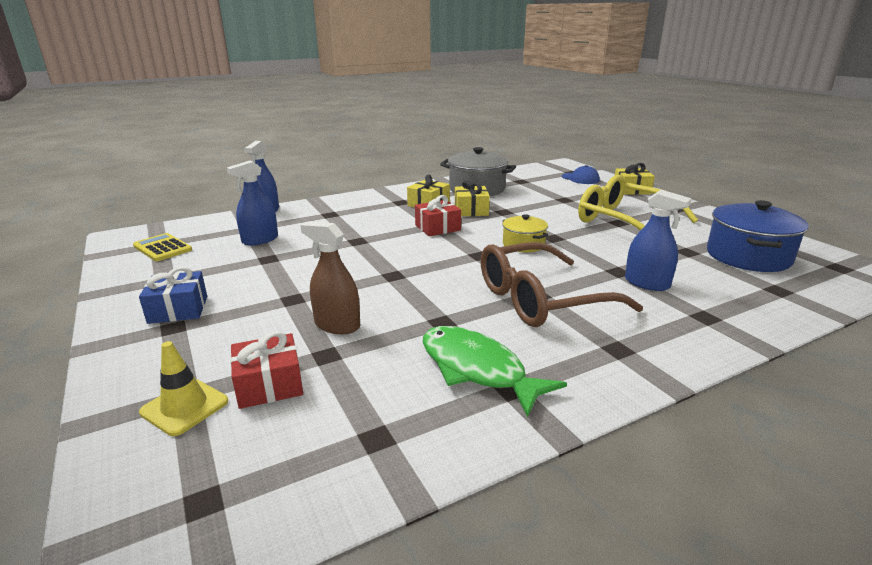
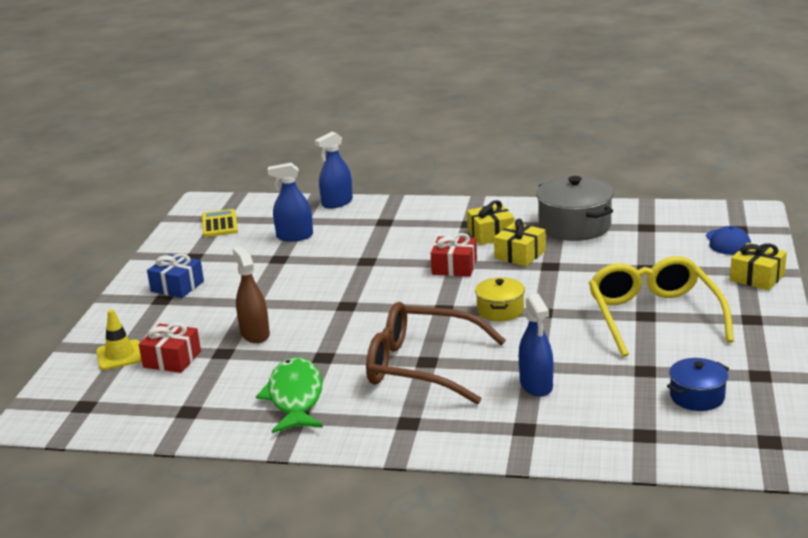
camera: 40 degrees right, 0 degrees up
blue pot [707,200,809,272] -> blue pot [667,358,729,411], size x0.57

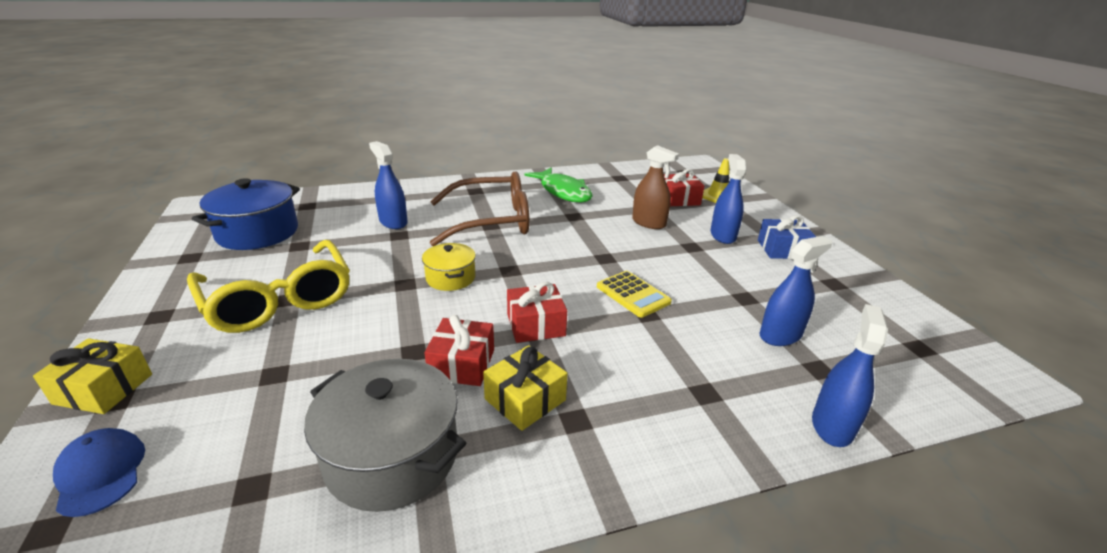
camera: 150 degrees right, 5 degrees up
yellow calculator [202,209,238,237] -> yellow calculator moved to [597,271,672,318]
yellow gift [494,219,546,266] -> red gift [425,315,494,386]
blue pot [667,358,729,411] -> blue pot [192,178,300,250], size x1.74
none -> blue spray bottle [711,154,747,244]

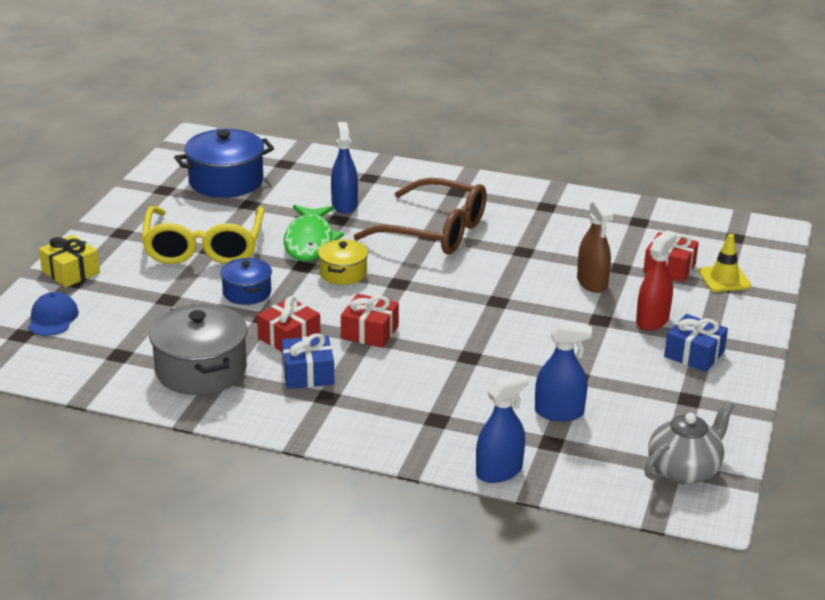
camera: 35 degrees right, 0 degrees up
yellow gift [483,345,567,431] -> blue gift [282,333,334,389]
green fish [524,168,593,203] -> green fish moved to [284,205,344,262]
yellow calculator [597,271,672,318] -> none
blue spray bottle [711,154,747,244] -> red spray bottle [636,230,677,331]
none -> blue pot [220,258,272,305]
none -> grey teapot [644,401,735,485]

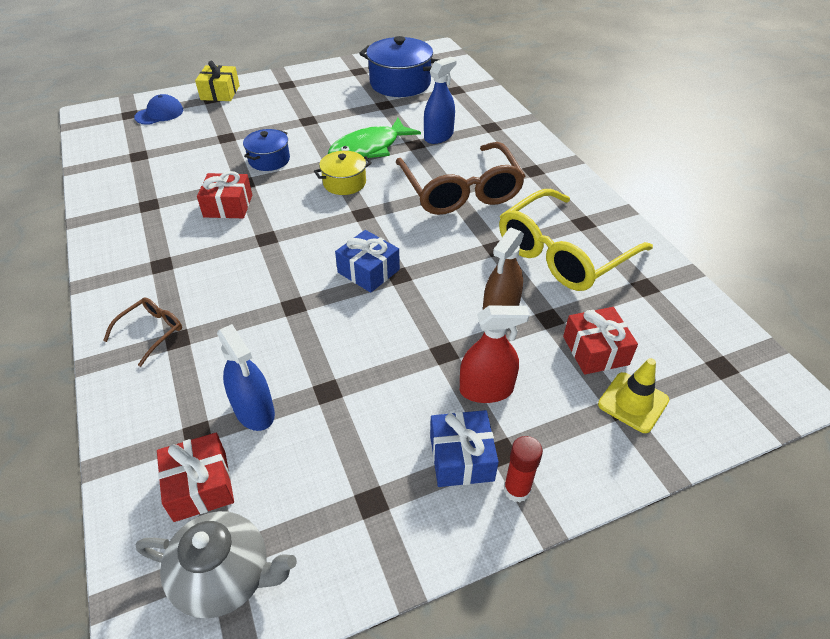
camera: 50 degrees right, 15 degrees up
yellow glasses [141,206,264,264] -> yellow glasses moved to [499,189,653,291]
grey pot [149,304,248,395] -> none
blue gift [282,333,334,389] -> blue gift moved to [335,230,400,293]
red gift [341,294,399,348] -> red gift moved to [157,433,234,522]
blue spray bottle [476,373,529,483] -> none
none -> brown glasses [103,297,182,367]
none -> red glue stick [504,436,543,502]

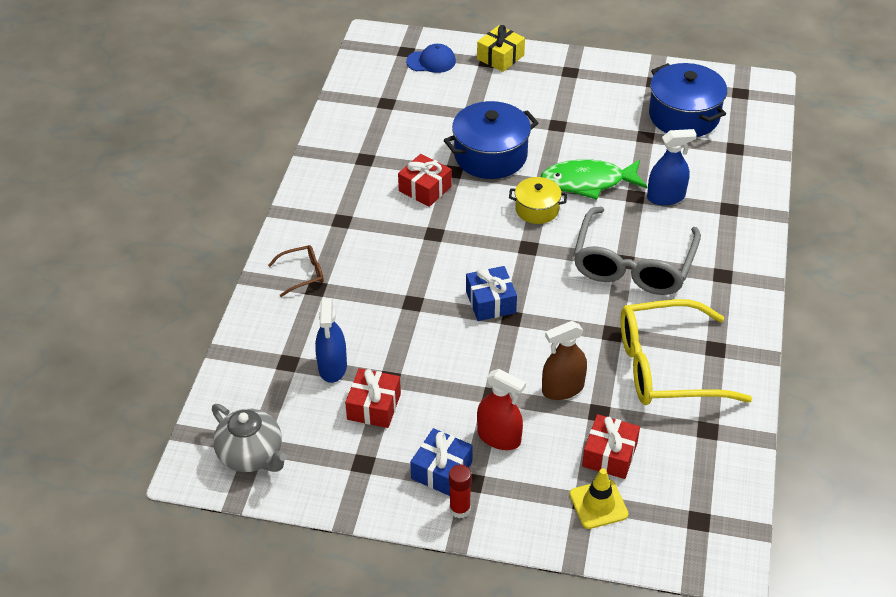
camera: 35 degrees right, 0 degrees up
red gift [157,433,234,522] -> red gift moved to [345,368,401,428]
blue pot [243,129,290,171] -> blue pot [444,101,538,179], size x1.74
brown glasses [396,142,525,215] -> grey glasses [573,206,701,295]

